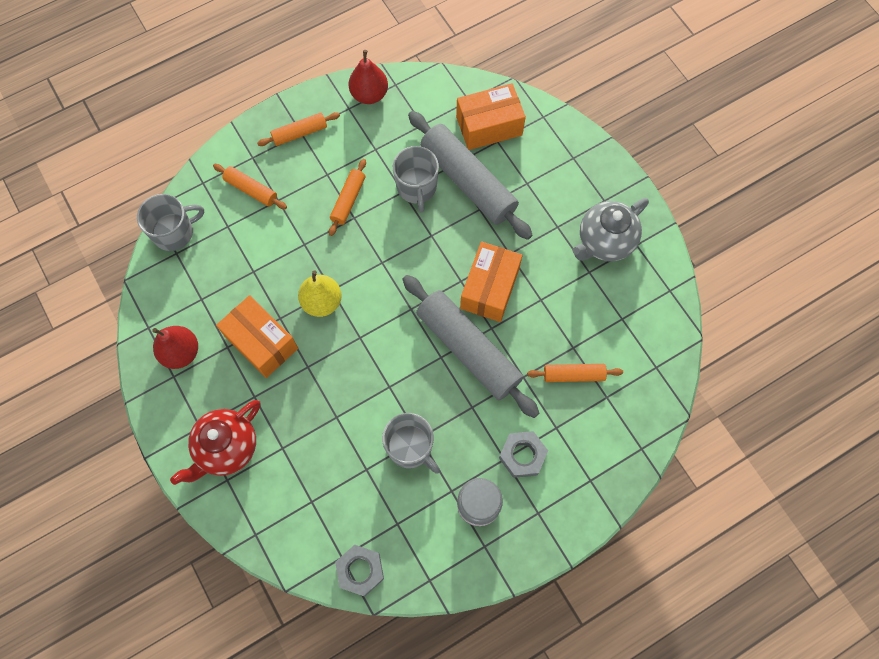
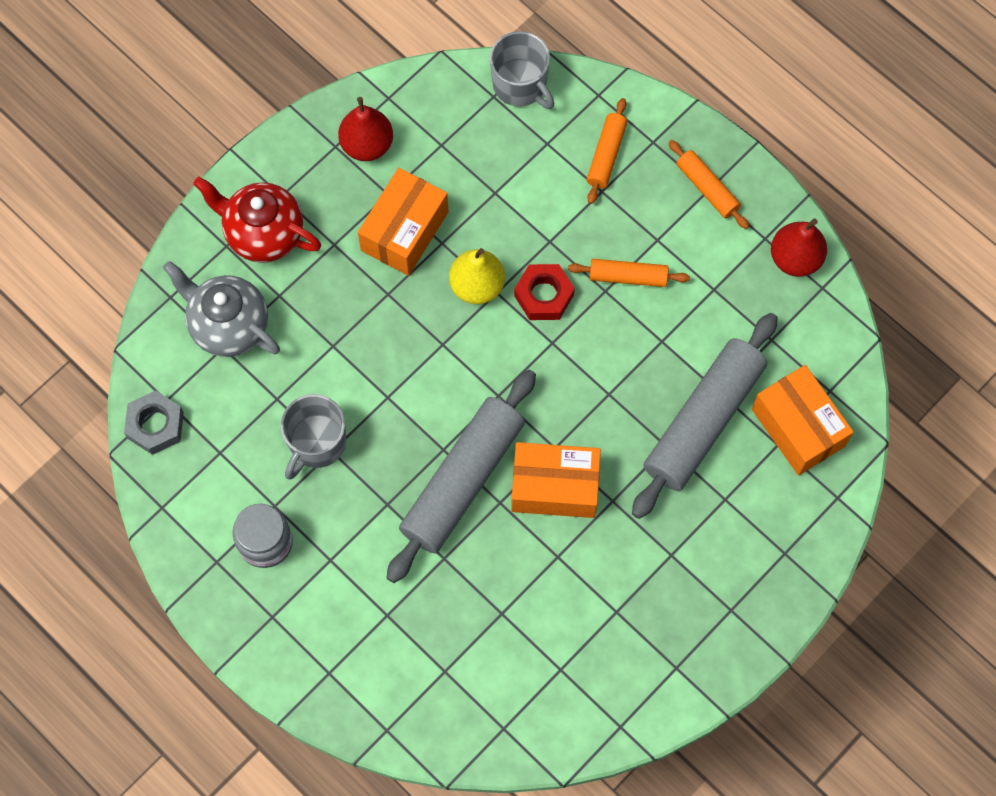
camera: 75 degrees right, 0 degrees up
grey mug [393,146,439,213] -> none
grey nut [499,431,548,478] -> none
orange rolling pin [527,364,623,382] -> none
grey teapot [573,198,649,262] -> grey teapot moved to [163,261,280,357]
none -> red nut [514,264,575,320]

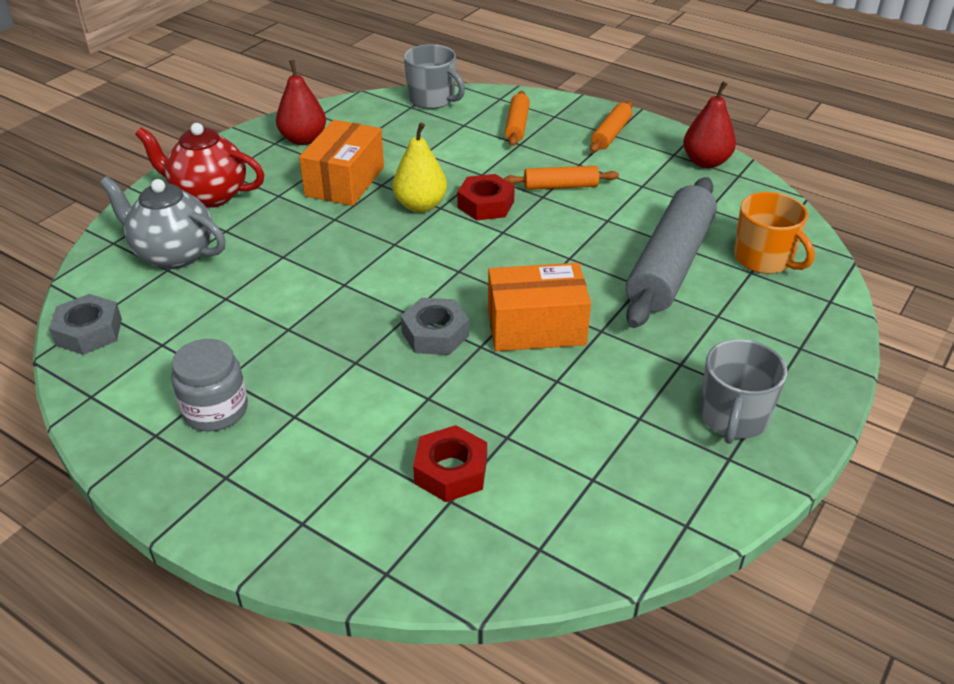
camera: 10 degrees left, 30 degrees down
grey mug [281,394,346,480] -> grey mug moved to [699,339,787,444]
grey rolling pin [386,370,536,583] -> grey nut [401,298,469,355]
orange rolling pin [668,140,749,229] -> orange rolling pin turned 75 degrees clockwise [590,101,633,152]
orange box [752,365,854,475] -> orange mug [734,192,814,274]
none -> red nut [413,425,487,502]

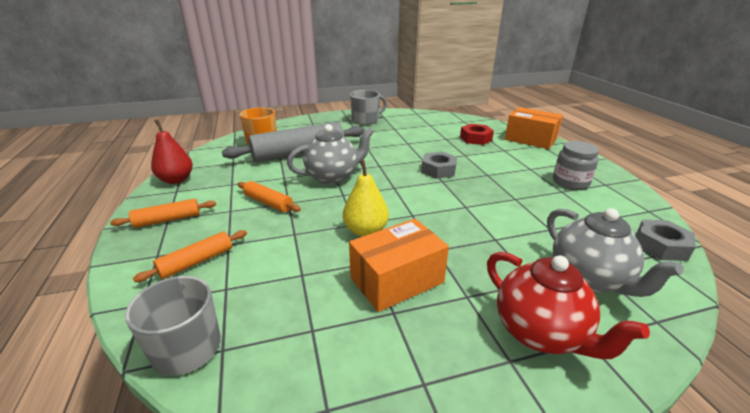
camera: 140 degrees left, 10 degrees down
red pear [276,60,326,145] -> none
red nut [457,174,515,221] -> none
orange box [488,263,591,351] -> orange box moved to [505,107,563,149]
none -> grey teapot [287,124,374,184]

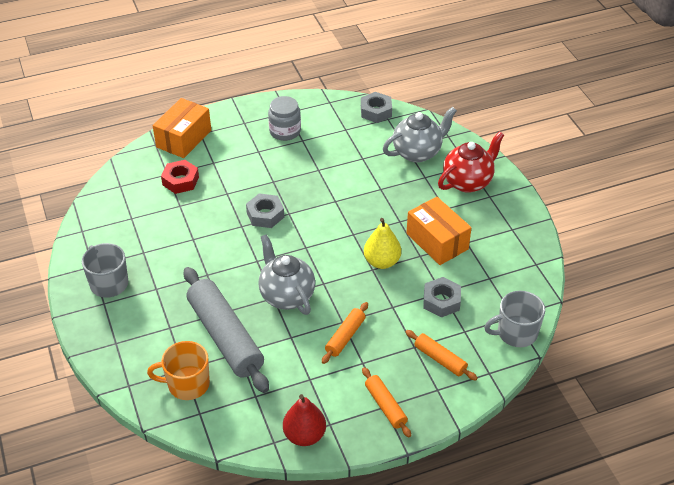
camera: 95 degrees left, 15 degrees up
none -> grey nut [423,277,461,317]

